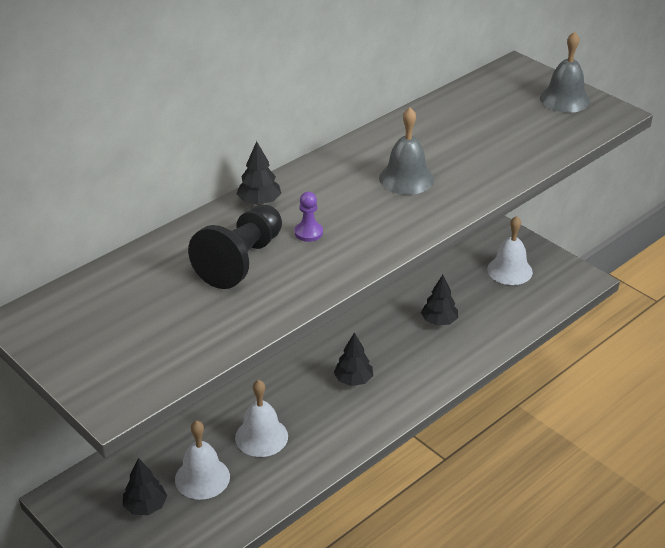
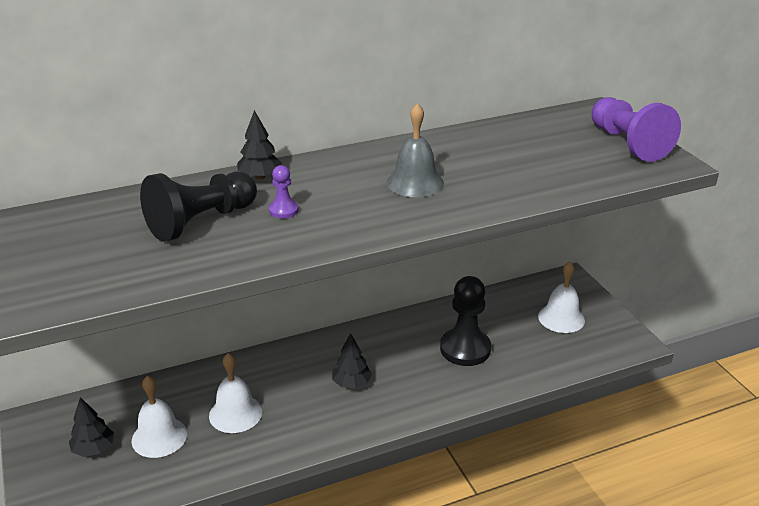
camera: 20 degrees right, 5 degrees down
black tree [421,275,458,325] -> black pawn [440,276,491,366]
grey bell [540,32,590,113] -> purple pawn [592,97,681,162]

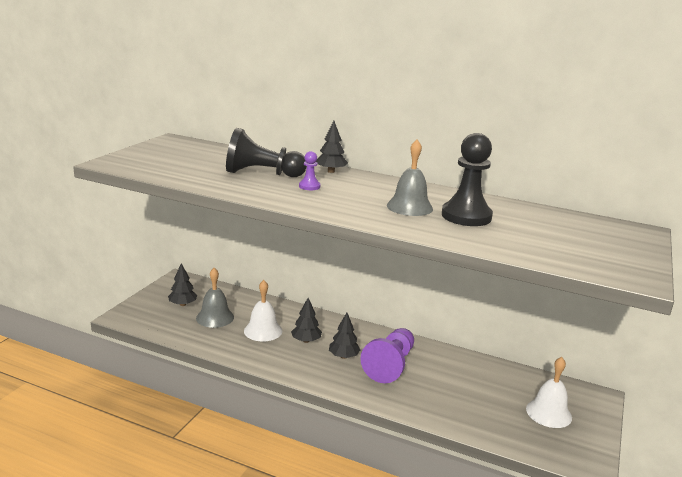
camera: 45 degrees right, 10 degrees down
white bell [132,376,187,458] -> grey bell [196,268,234,328]
black pawn [440,276,491,366] -> black pawn moved to [442,133,493,226]
purple pawn [592,97,681,162] -> purple pawn moved to [361,328,414,383]
none -> black tree [291,298,322,343]

